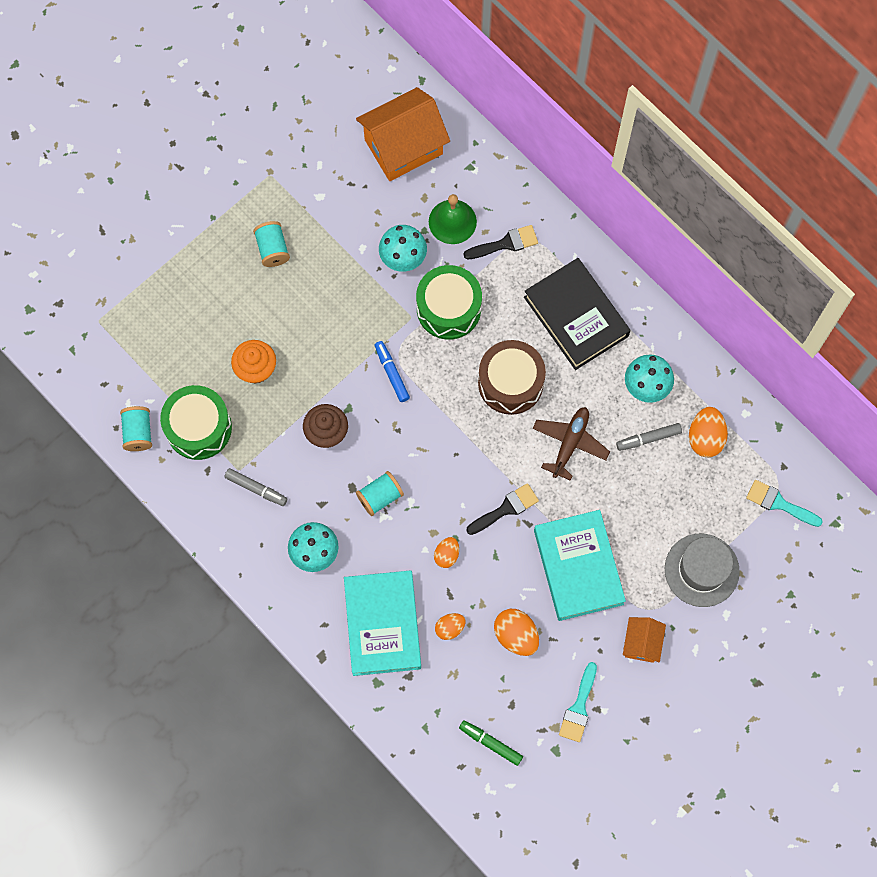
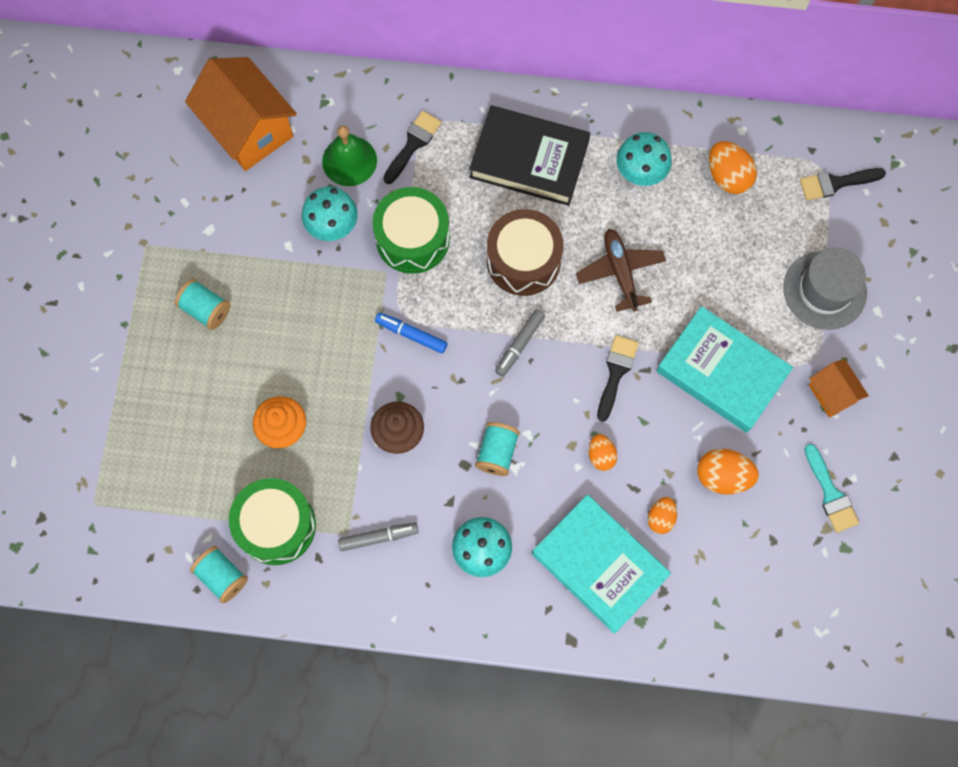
camera: 40 degrees left, 0 degrees up
orange house [356,87,450,181] -> orange house turned 60 degrees counterclockwise [185,57,297,171]
green marker [459,720,523,766] -> none
grey marker [616,423,682,451] -> grey marker moved to [495,310,545,377]
turquoise brush [746,480,823,527] -> black brush [800,168,886,201]

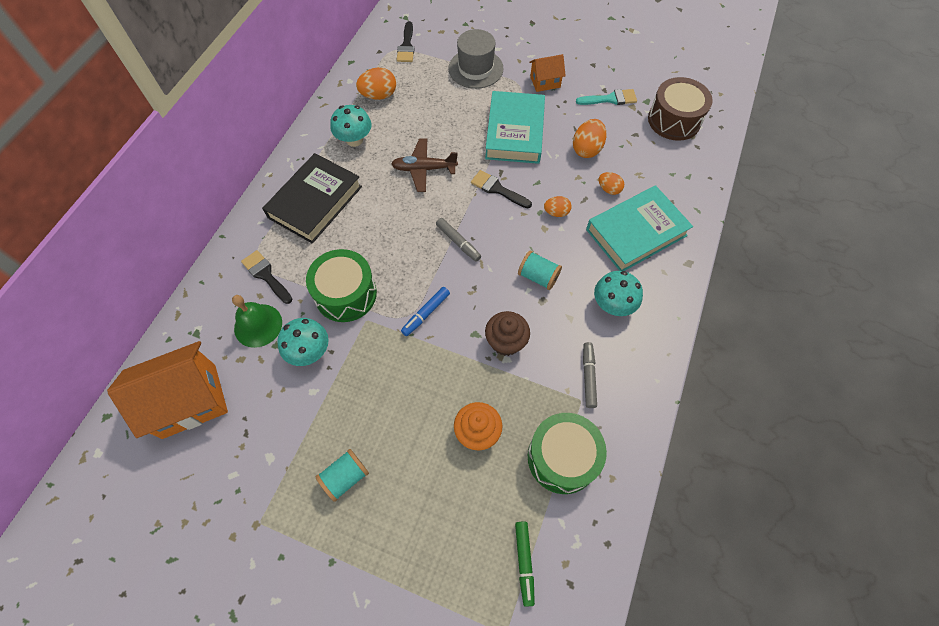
camera: 75 degrees left, 10 degrees down
turquoise spool [190,546,248,603] -> none
brown drum [487,209,563,296] -> brown drum moved to [648,77,713,141]
turquoise book [656,306,793,433] -> turquoise book turned 45 degrees counterclockwise [485,91,545,164]
none -> green marker [515,521,535,607]

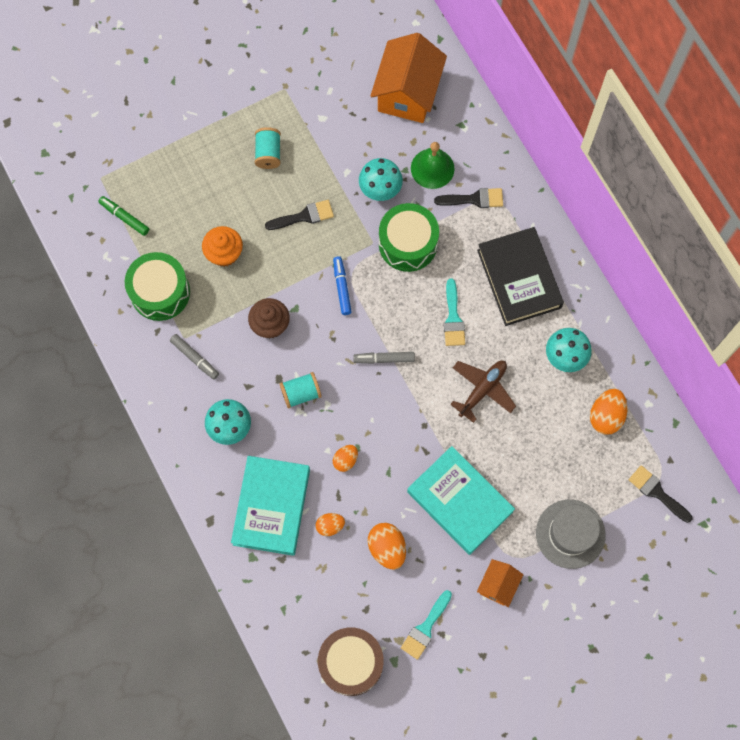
camera: 130 degrees right, 10 degrees up
black brush [471,170,532,208] -> black brush moved to [265,200,334,230]
none -> turquoise brush [444,278,465,346]

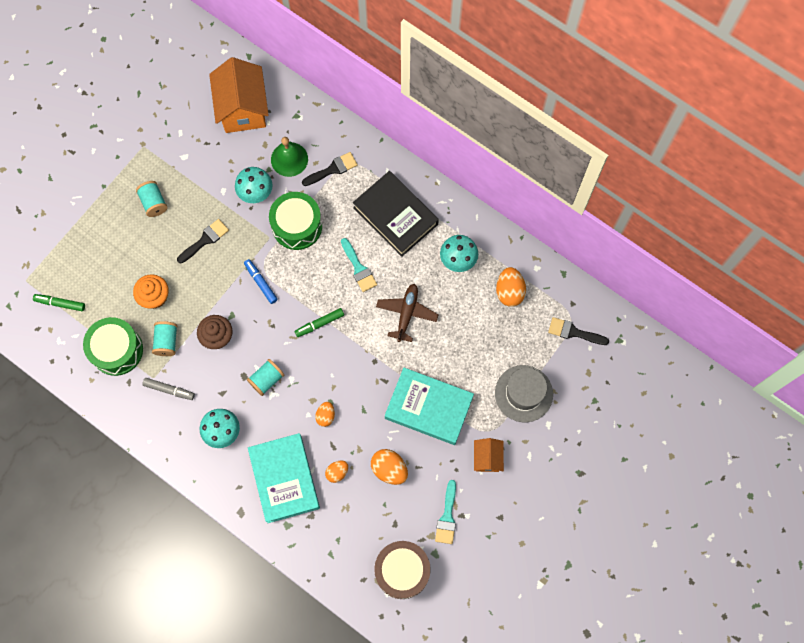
camera: 25 degrees left, 0 degrees up
grey marker [353,352,415,364] -> green marker [295,308,344,337]
none -> turquoise spool [152,321,177,356]

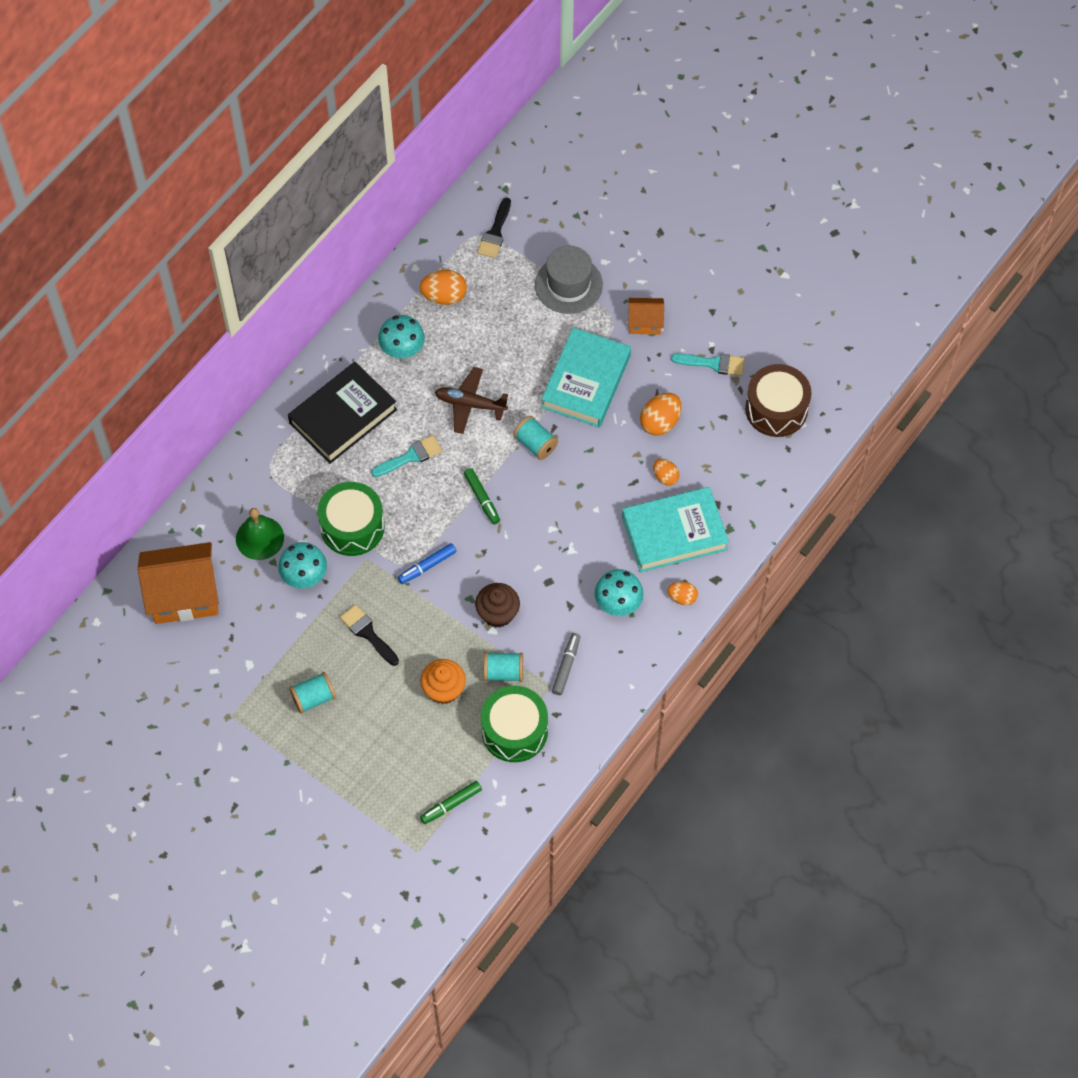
camera: 90 degrees left, 10 degrees down
green marker [33,294,85,311] -> green marker turned 45 degrees clockwise [420,781,482,824]
turquoise spool [247,359,285,396] -> turquoise spool moved to [513,416,558,460]
black brush [302,152,358,186] -> none
orange egg [315,402,335,427] -> orange egg moved to [667,581,698,605]

